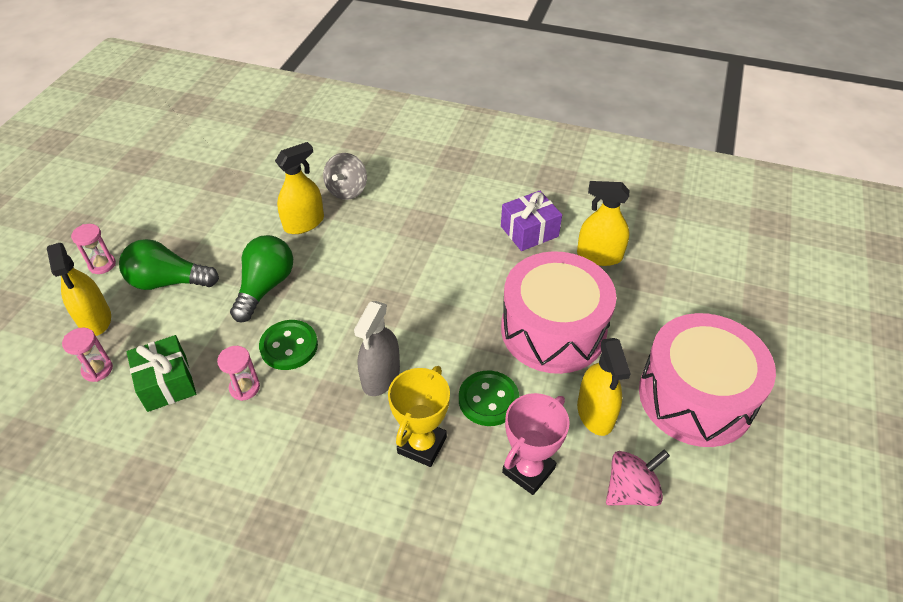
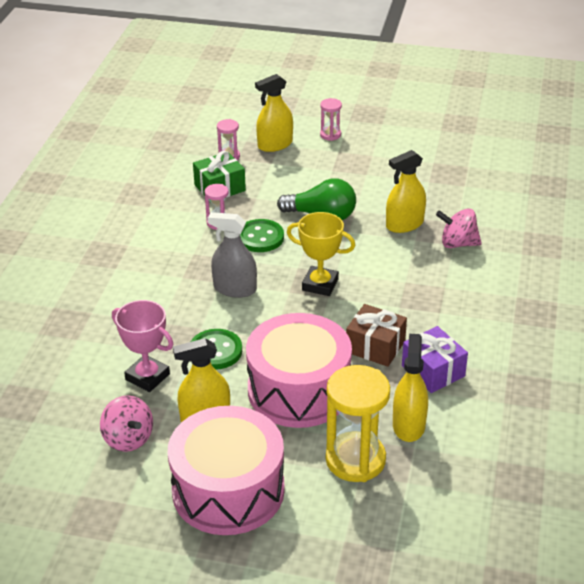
camera: 85 degrees right, 10 degrees down
green light bulb [119,239,219,290] -> none
yellow spray bottle [275,142,324,234] -> yellow spray bottle turned 105 degrees clockwise [386,150,426,233]
grey spinning top [323,153,367,200] -> pink spinning top [436,209,482,248]
yellow trophy [388,366,450,467] -> yellow trophy moved to [287,212,355,296]
none -> yellow hourglass [326,365,390,482]
none -> brown gift [346,304,407,367]

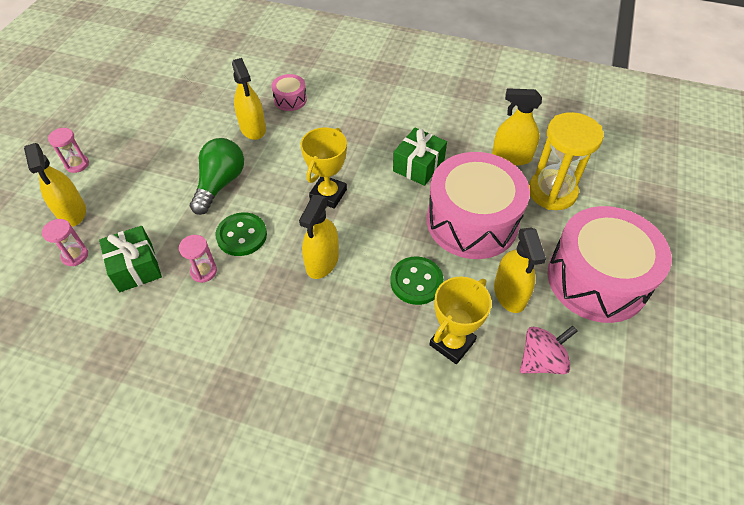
camera: 85 degrees left, 15 degrees up
pink trophy [112,300,173,392] -> yellow trophy [429,277,492,364]
grey spray bottle [208,212,257,298] -> yellow spray bottle [299,195,339,279]
brown gift [346,304,407,367] -> green gift [393,128,447,186]
purple gift [402,326,468,393] -> none
pink spinning top [436,209,482,248] -> pink drum [271,74,307,111]

